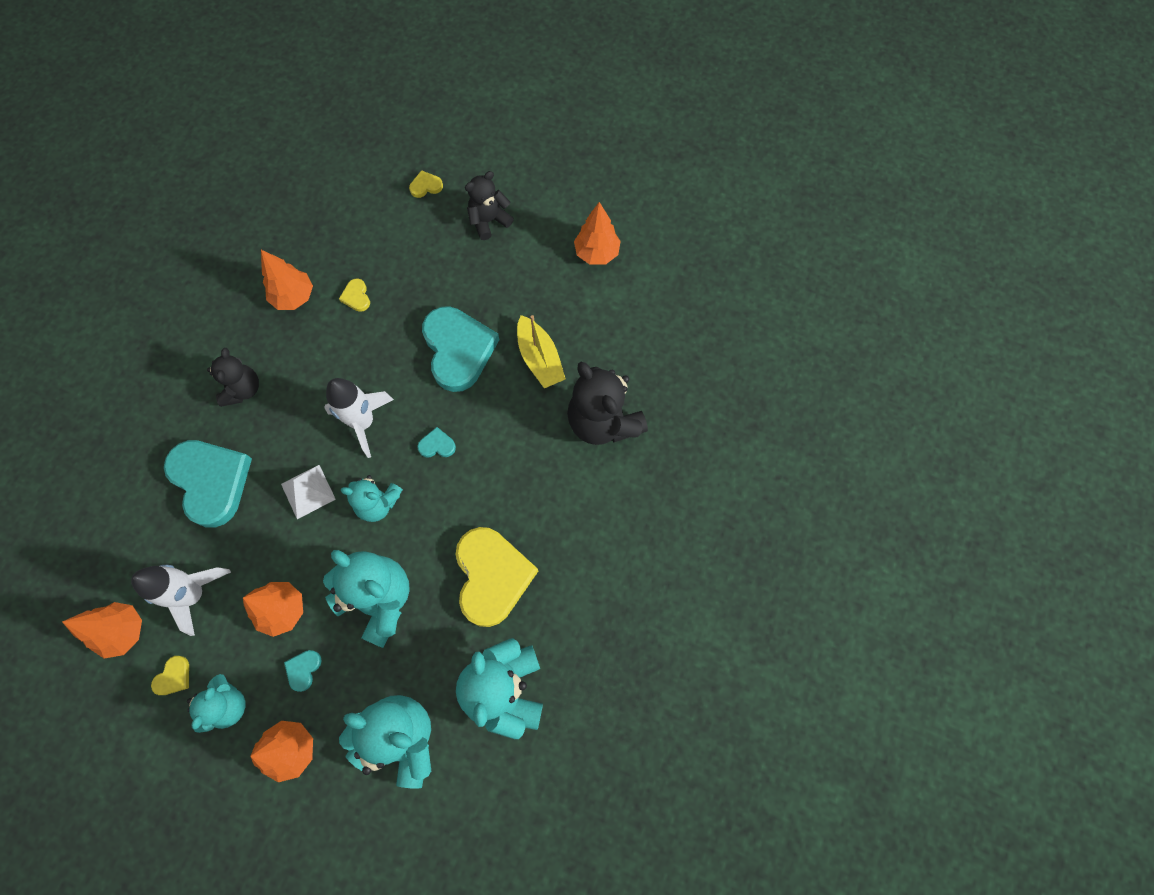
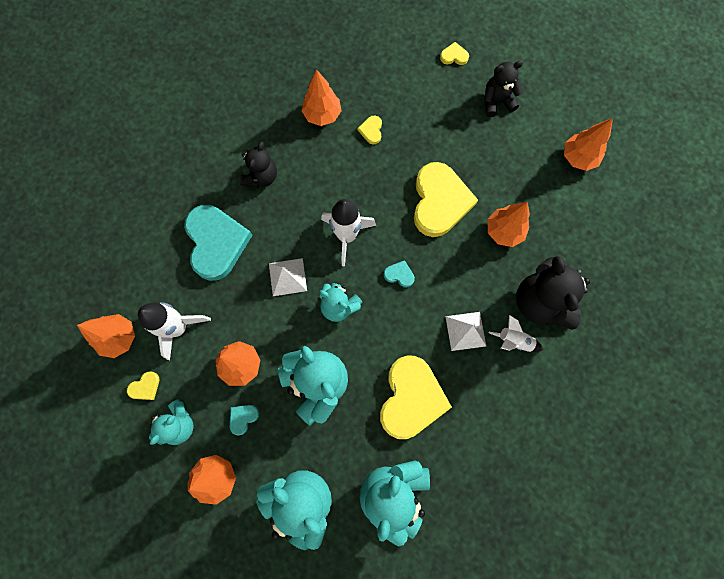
camera: 20 degrees right, 5 degrees up
turquoise heart [422,306,500,392] -> yellow heart [414,162,478,237]
yellow boat [517,315,566,388] -> orange tree [487,202,530,247]
none -> white pyramid [445,312,486,351]
none -> white rocket [489,315,544,352]

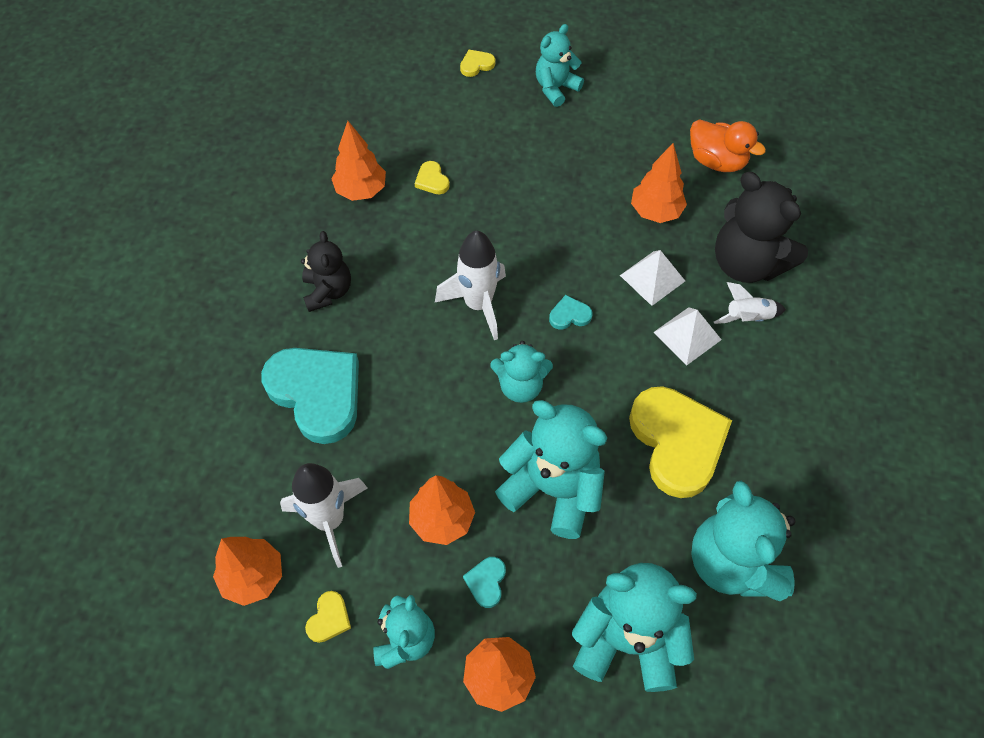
camera: 30 degrees left, 15 degrees down
white pyramid [269,258,307,296] -> white pyramid moved to [620,250,685,306]
yellow heart [414,162,478,237] -> none
black teddy bear [484,61,523,117] -> turquoise teddy bear [536,24,584,107]
orange tree [564,118,613,171] -> none
none -> orange duck [690,119,766,172]

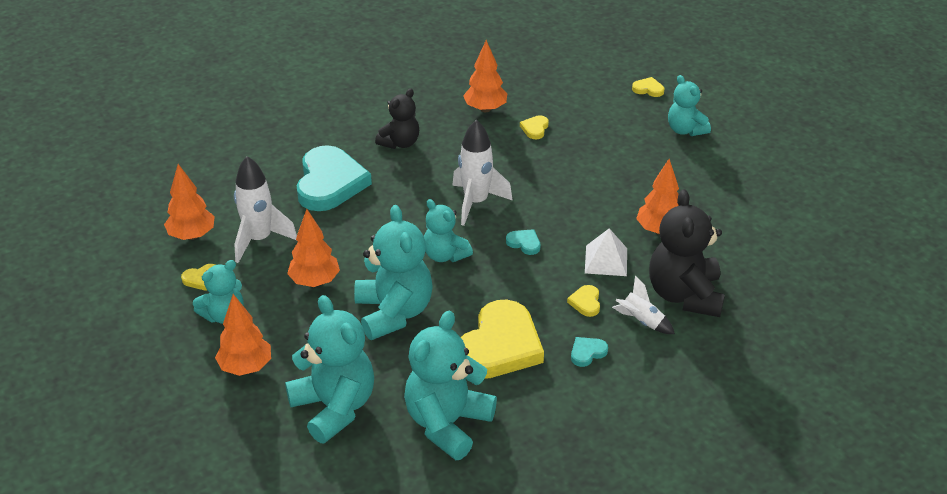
camera: 45 degrees right, 20 degrees down
turquoise heart [463,557,506,608] -> turquoise heart moved to [571,337,608,367]
turquoise teddy bear [536,24,584,107] -> turquoise teddy bear turned 120 degrees counterclockwise [668,75,711,136]
white pyramid [654,307,722,366] -> yellow heart [567,285,600,317]
orange duck [690,119,766,172] -> none

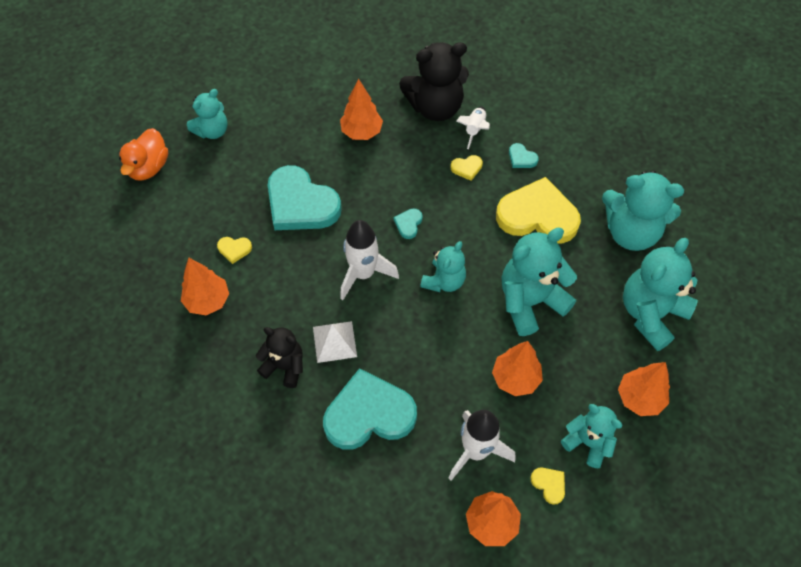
camera: 105 degrees left, 20 degrees up
white pyramid [585,228,627,276] -> white pyramid moved to [313,321,357,363]
yellow heart [632,77,664,97] -> orange duck [119,128,168,181]
none -> turquoise heart [268,165,342,230]

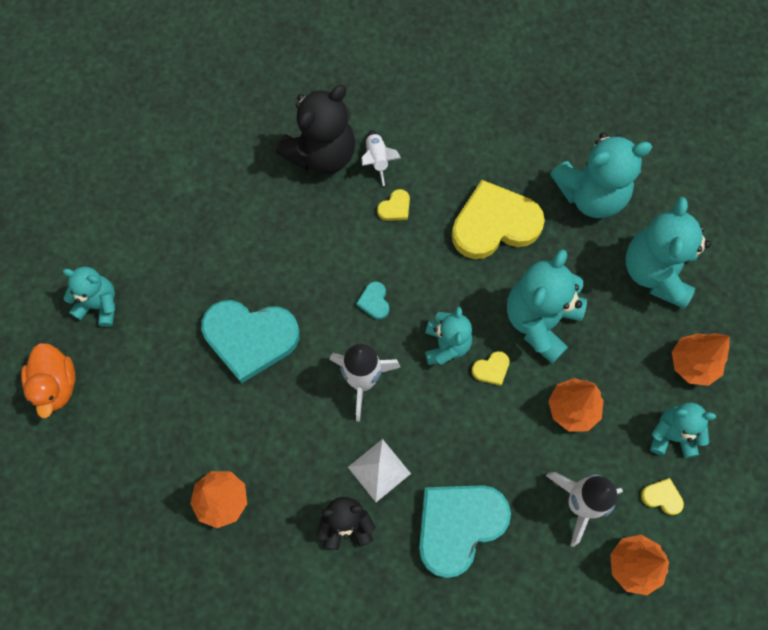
camera: 30 degrees left, 10 degrees up
turquoise teddy bear [187,89,228,139] -> turquoise teddy bear turned 90 degrees counterclockwise [62,267,115,327]
yellow heart [217,237,252,264] -> yellow heart moved to [472,351,510,386]
orange tree [340,79,383,140] -> none
turquoise heart [509,143,539,168] -> none

